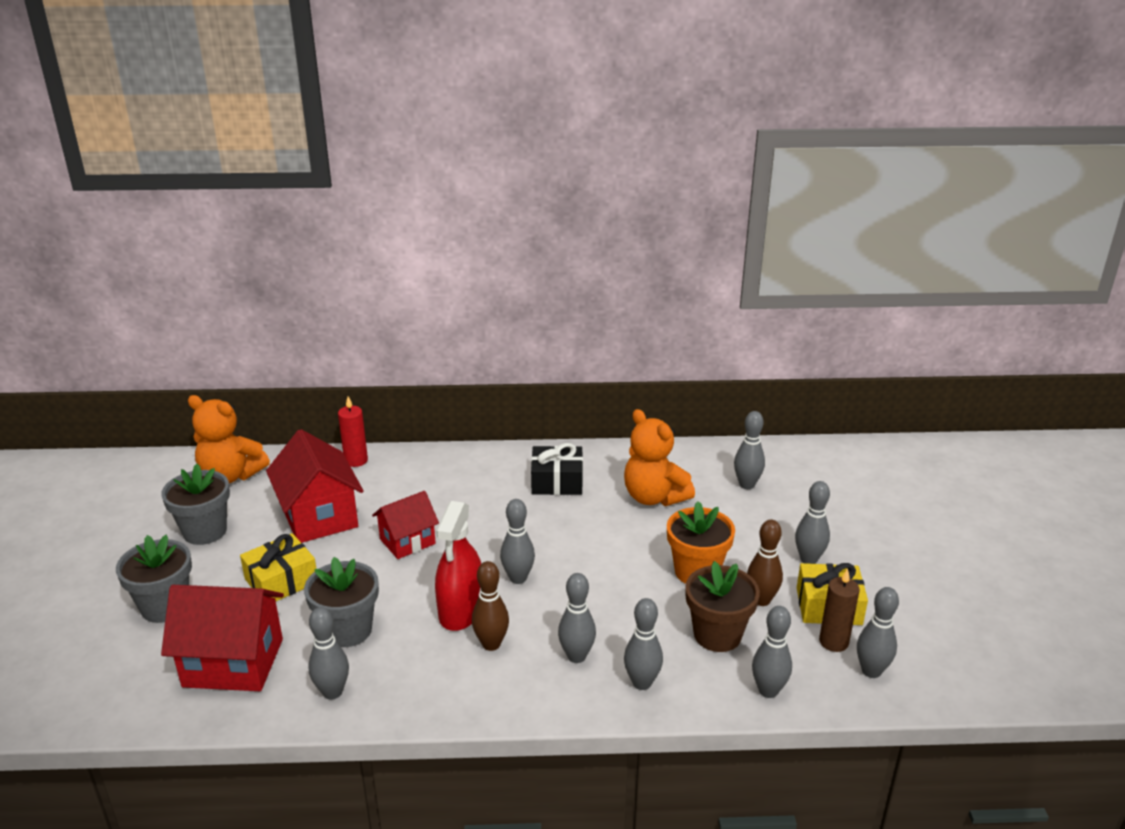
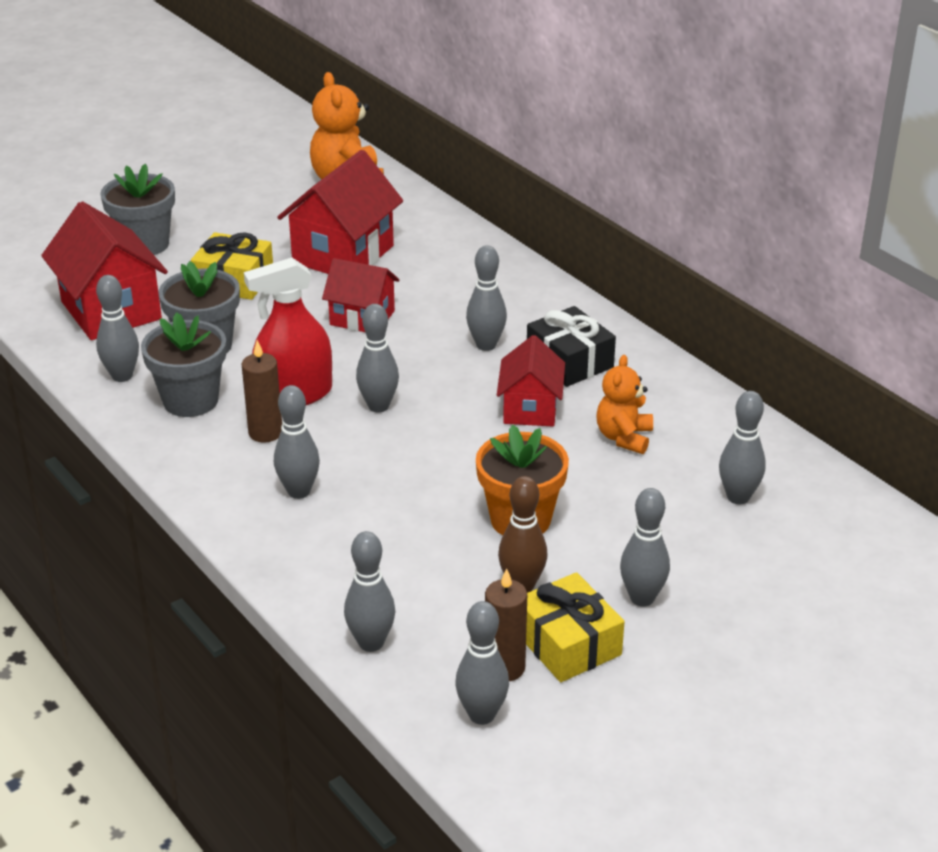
camera: 55 degrees right, 5 degrees up
grey flower pot [161,464,230,545] -> grey flower pot moved to [141,312,226,417]
red candle [338,396,368,467] -> none
brown bowling pin [472,561,509,651] -> brown candle [242,340,282,443]
orange teddy bear [624,409,695,506] -> orange teddy bear [596,355,653,454], size x0.63
grey bowling pin [624,598,663,690] -> grey bowling pin moved to [466,245,507,351]
brown flower pot [685,561,760,652] -> none
none -> red house [497,335,565,427]

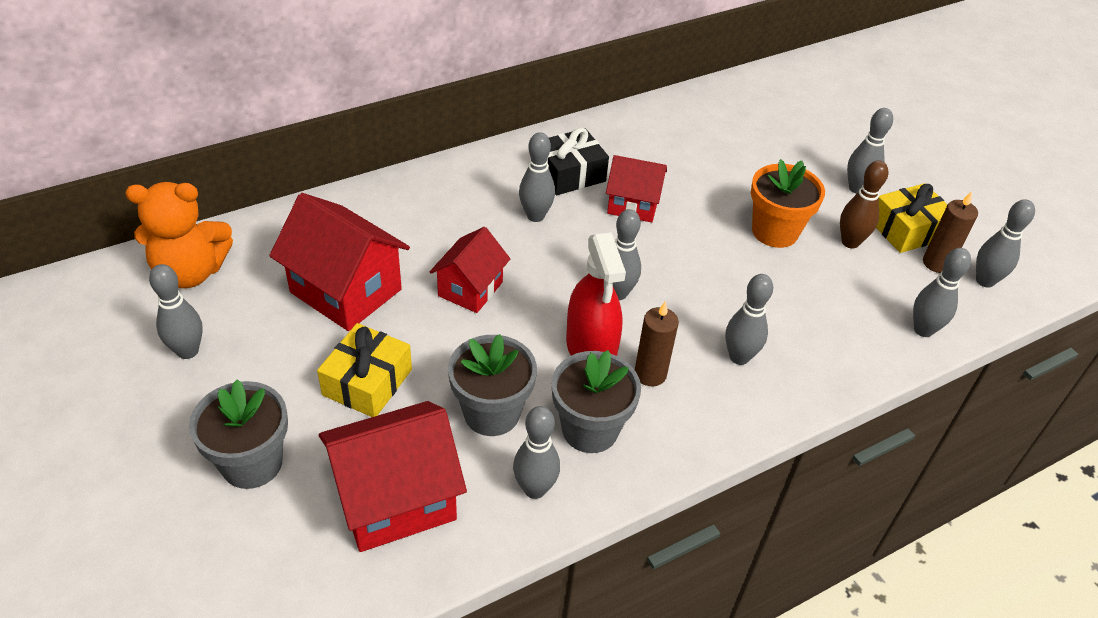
camera: 85 degrees left, 10 degrees up
orange teddy bear [596,355,653,454] -> none
grey bowling pin [719,391,766,504] -> grey bowling pin moved to [149,264,203,359]

